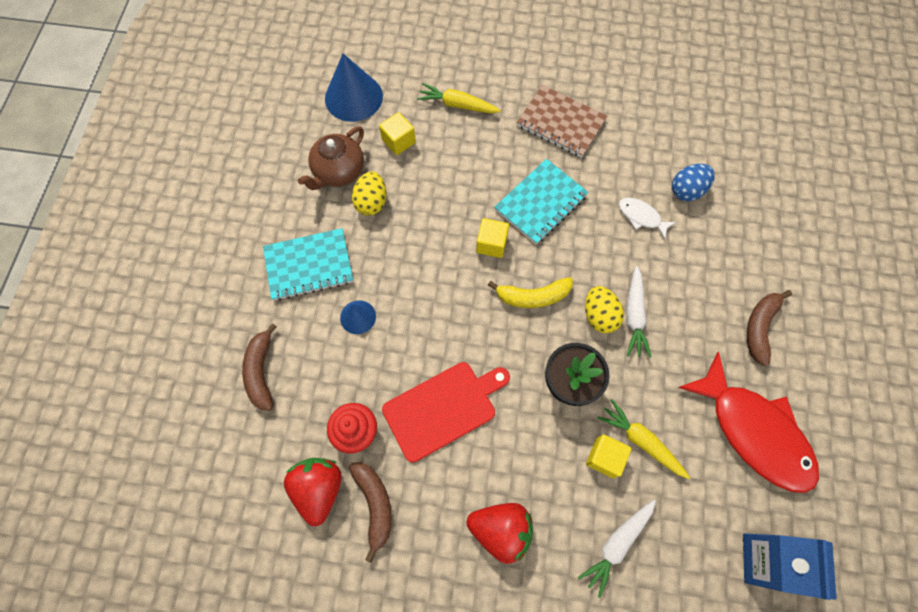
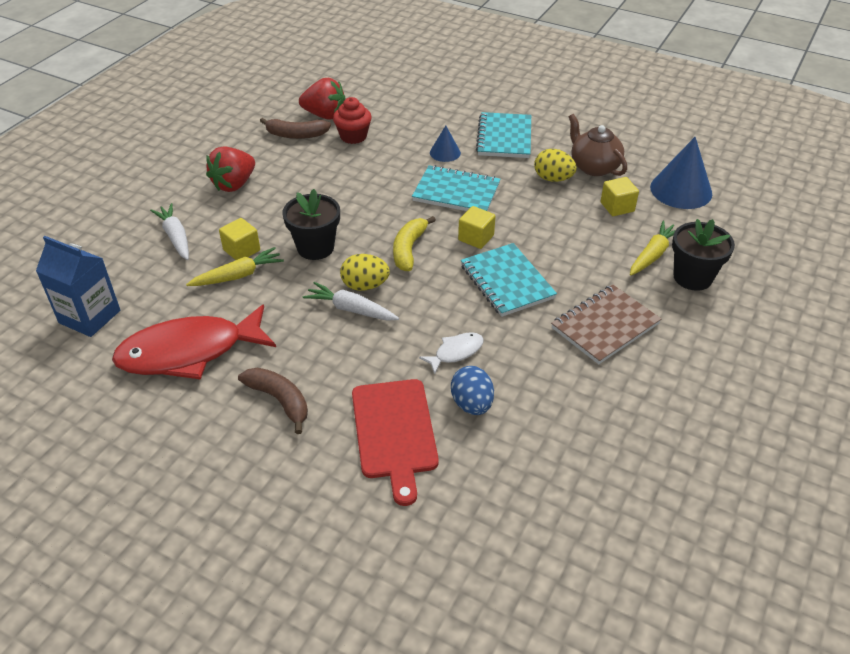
camera: 110 degrees right, 25 degrees down
brown banana [242,323,277,411] -> none
red cutting board [382,362,510,463] -> red cutting board moved to [352,379,439,506]
none -> turquoise notebook [412,165,501,211]
none -> black flower pot [672,219,735,291]

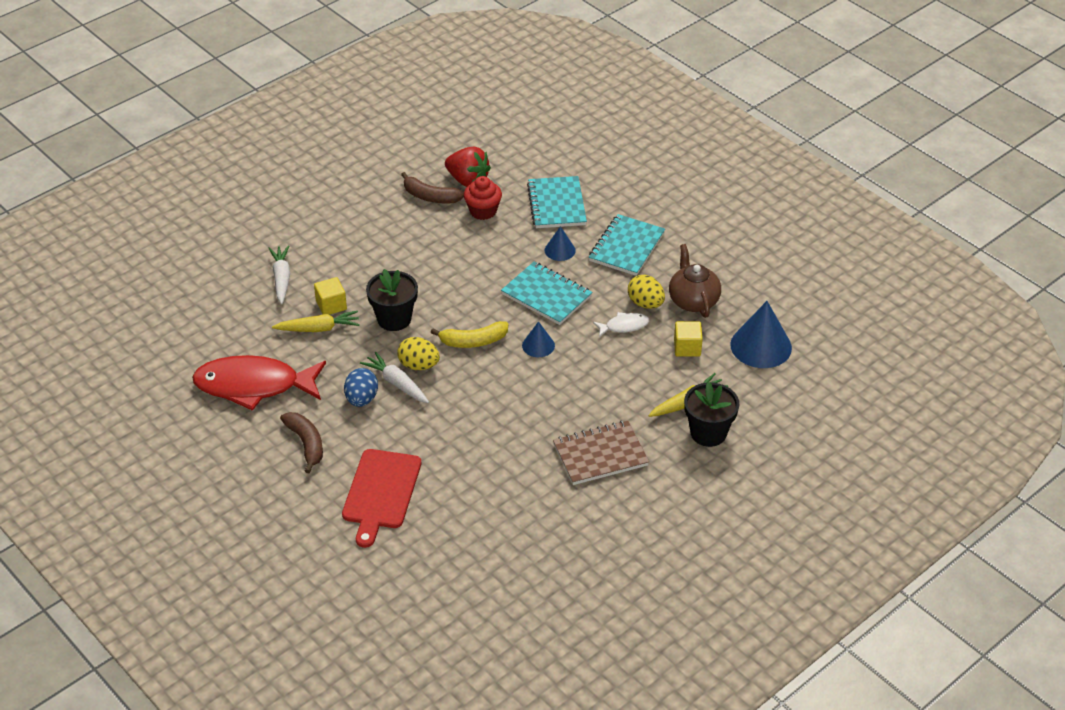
camera: 20 degrees right, 0 degrees up
blue carton [36,236,120,337] -> none
red strawberry [206,146,255,192] -> none
yellow banana [393,216,436,271] -> yellow banana turned 135 degrees counterclockwise [431,321,508,348]
white fish [419,332,484,374] -> white fish moved to [593,312,649,337]
blue egg [451,366,494,415] -> blue egg moved to [344,368,378,407]
yellow cube [458,206,496,249] -> blue cone [522,321,555,357]
turquoise notebook [461,243,557,317] -> turquoise notebook moved to [527,176,587,228]

